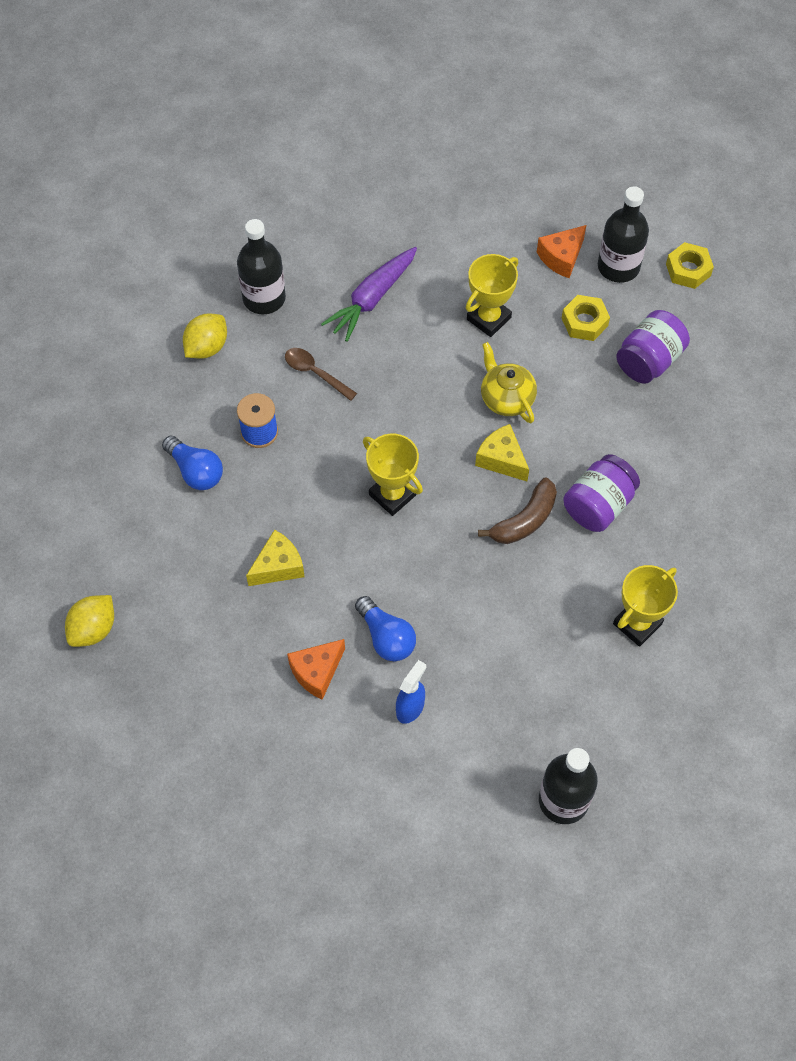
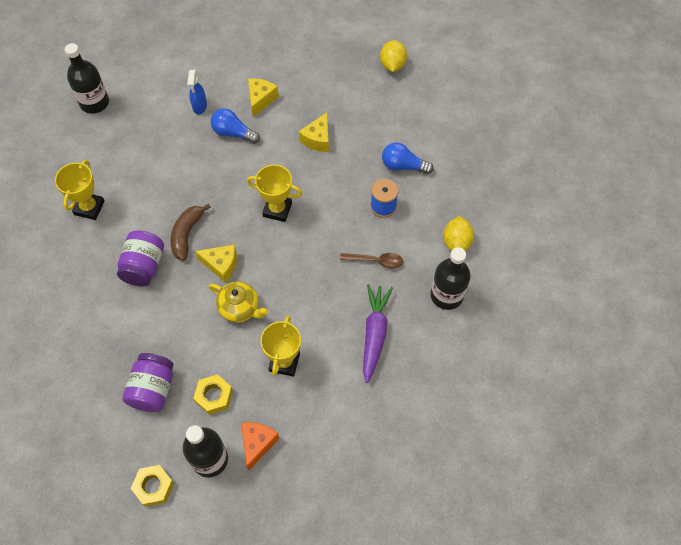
camera: 150 degrees right, 0 degrees up
orange cheese [287,639,345,700] -> yellow cheese [248,78,279,117]

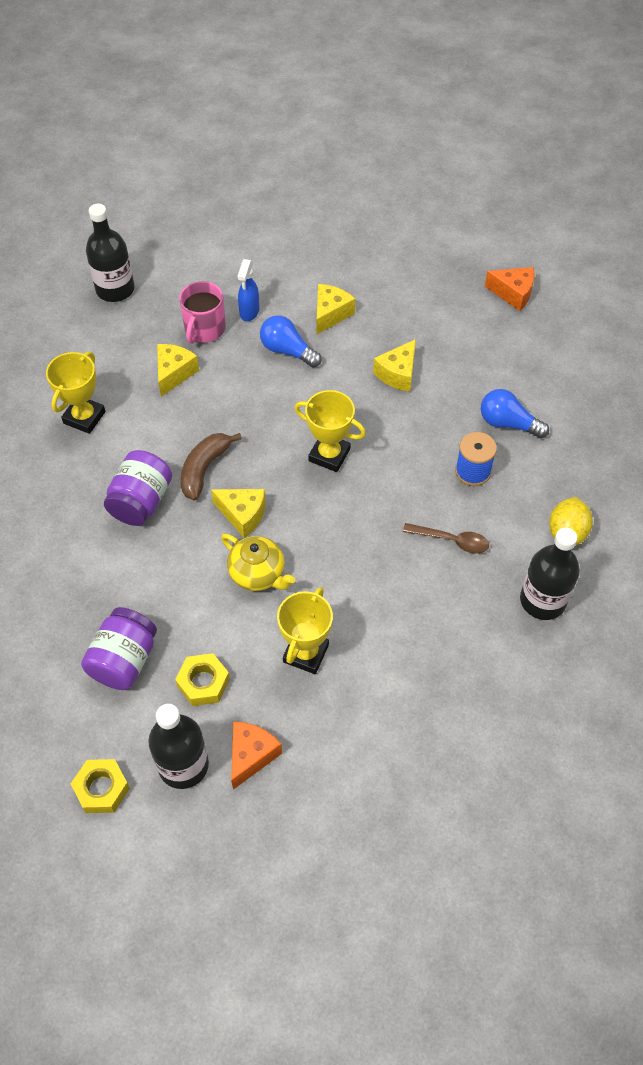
camera: 10 degrees right, 5 degrees down
purple carrot [363,284,393,383] -> none
yellow lemon [380,40,407,72] -> orange cheese [485,267,535,311]
none -> yellow cheese [157,344,199,397]
none -> pink mug [179,281,226,344]

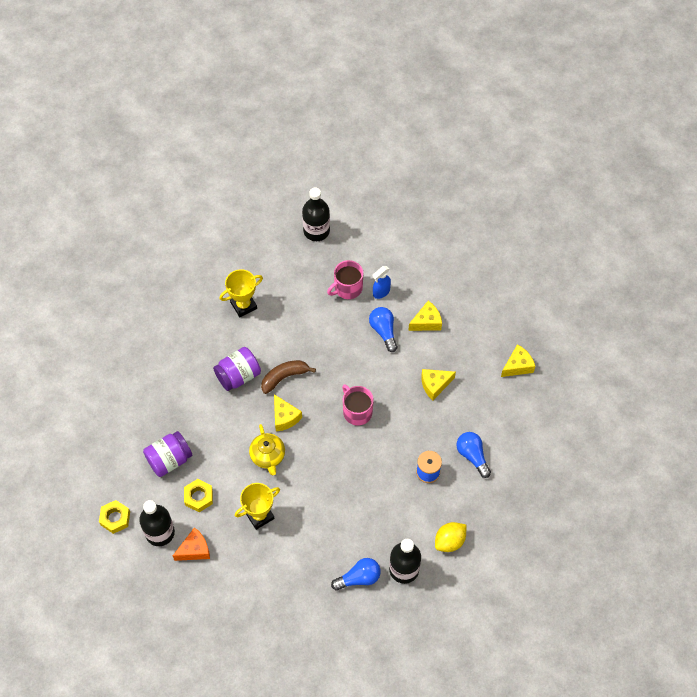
camera: 35 degrees right, 5 degrees up
yellow cheese [157,344,199,397] -> yellow cheese moved to [501,344,535,377]
yellow trophy [294,390,366,472] -> pink mug [342,384,374,426]
brown spoon [403,523,489,554] -> none
orange cheese [485,267,535,311] -> none
none -> blue light bulb [331,558,381,591]

